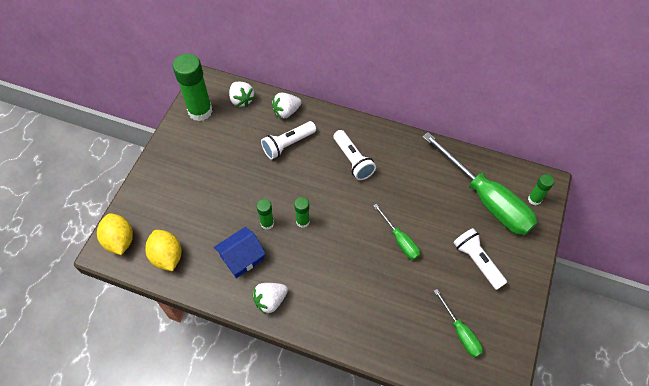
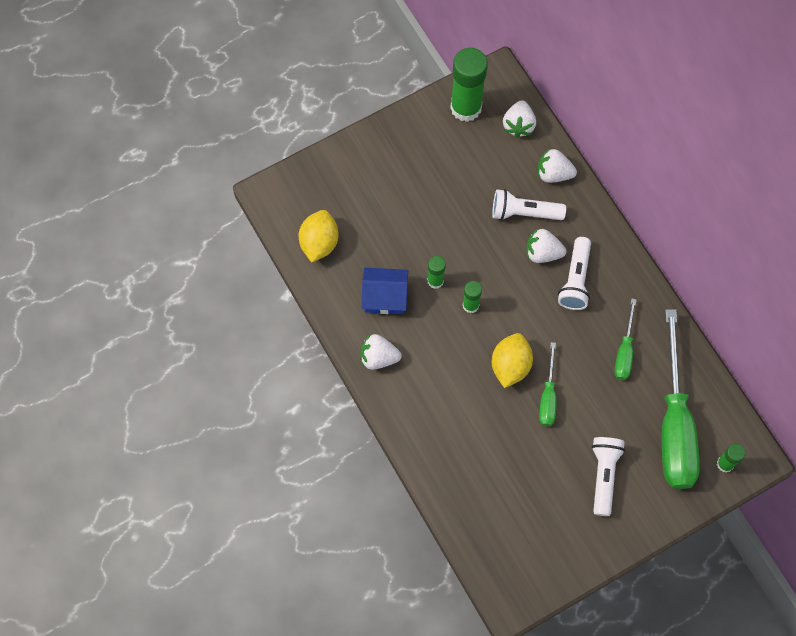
camera: 40 degrees right, 10 degrees up
yellow lemon [97,213,133,255] -> yellow lemon moved to [492,333,533,388]
green screwdriver [434,289,483,358] -> green screwdriver moved to [614,298,637,380]
none -> white strawberry [527,229,566,263]

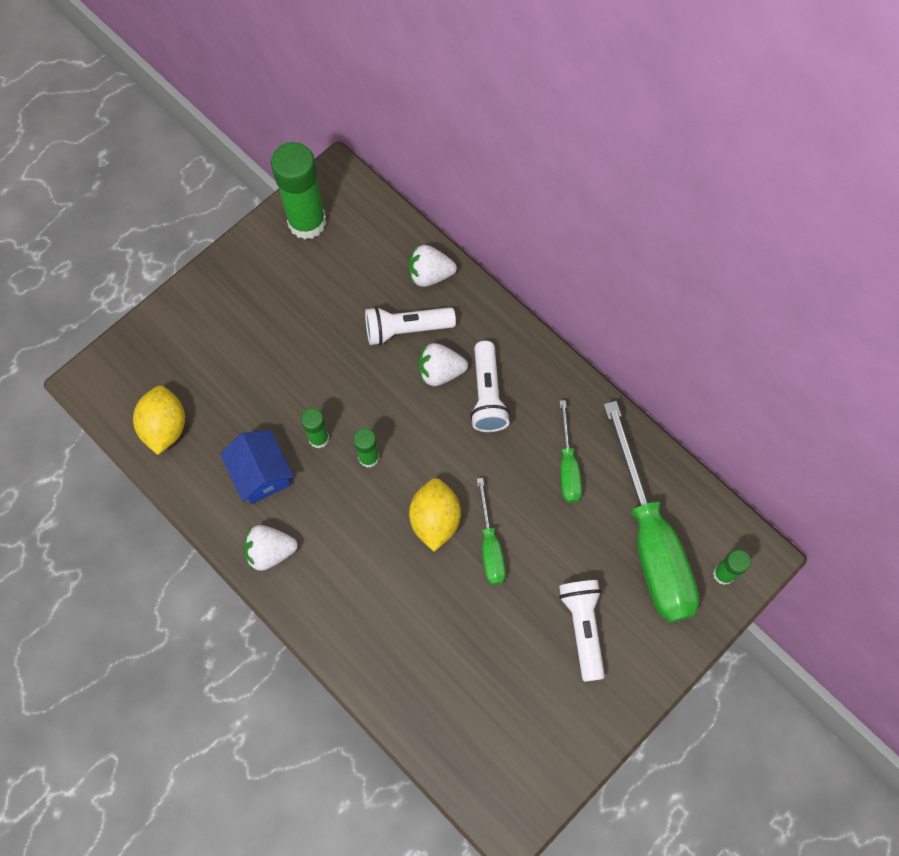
camera: 15 degrees left, 0 degrees up
blue house [362,268,408,314] -> blue house turned 75 degrees clockwise [220,430,294,504]
white strawberry [503,100,536,138] -> none

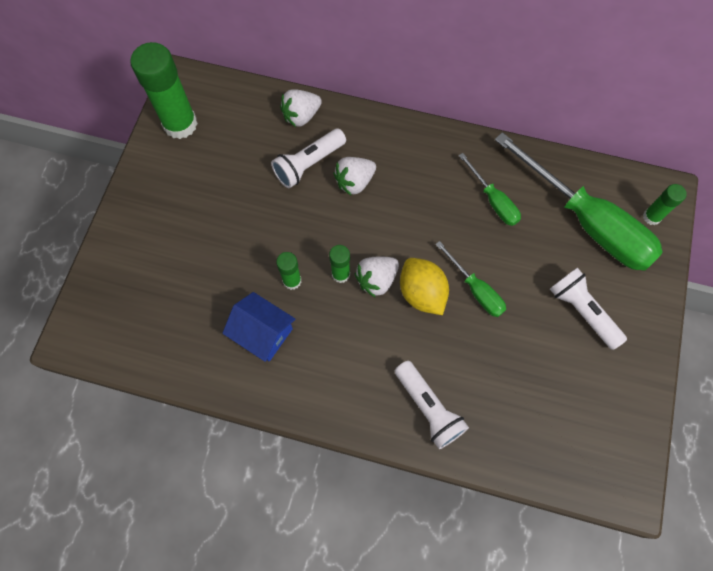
camera: 30 degrees left, 0 degrees up
yellow lemon [133,386,185,455] -> none
white strawberry [243,525,298,571] -> white strawberry moved to [355,256,399,298]
white flashlight [470,341,510,432] -> white flashlight moved to [395,361,469,449]

